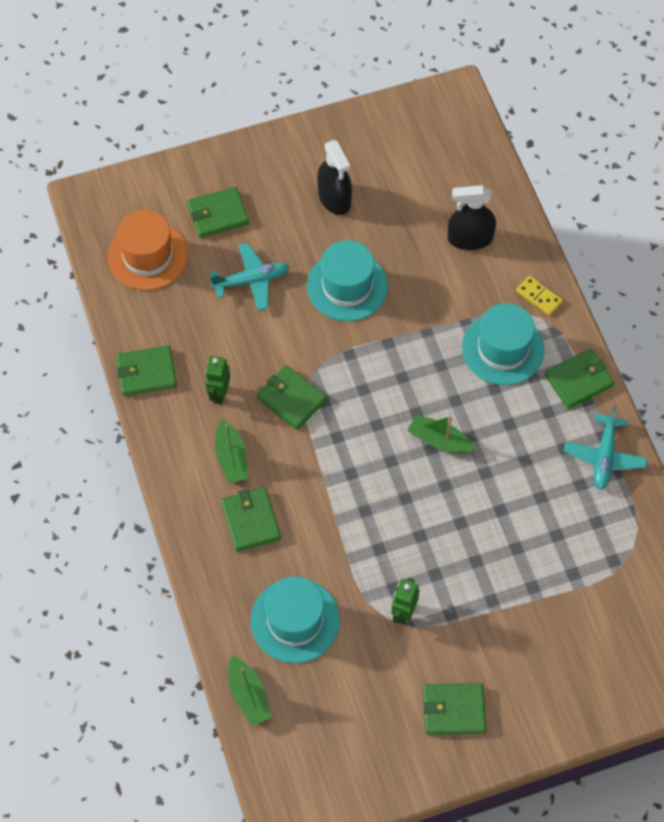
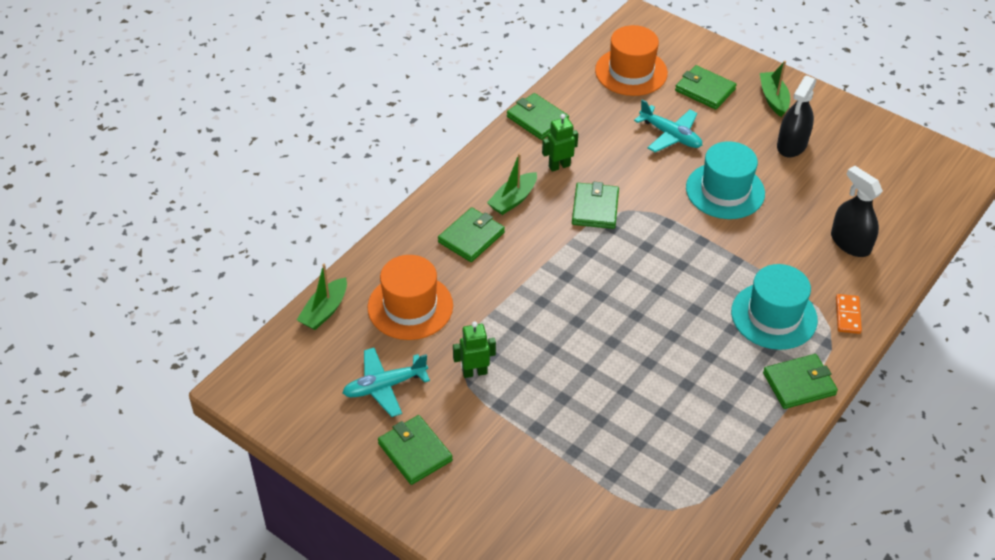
camera: 55 degrees right, 15 degrees down
turquoise hat [250,576,340,663] -> orange hat [367,255,453,340]
green boat [407,414,475,454] -> green boat moved to [760,61,790,117]
yellow domino [516,276,563,316] -> orange domino [836,294,862,334]
green wallet [545,348,615,409] -> green wallet turned 45 degrees counterclockwise [763,354,838,409]
turquoise plane [564,406,648,490] -> turquoise plane moved to [342,348,430,417]

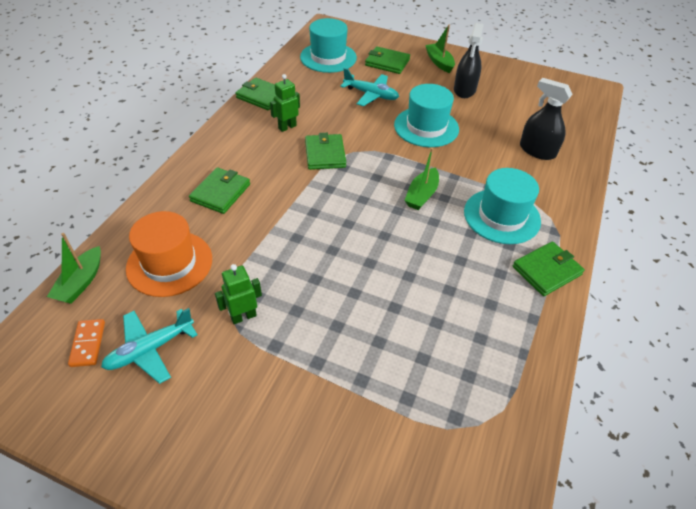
camera: 15 degrees left, 0 degrees up
green wallet [378,415,453,485] -> none
green boat [487,153,537,215] -> green boat moved to [404,148,439,210]
orange hat [595,25,668,96] -> turquoise hat [300,18,357,73]
orange domino [836,294,862,334] -> orange domino moved to [68,319,105,367]

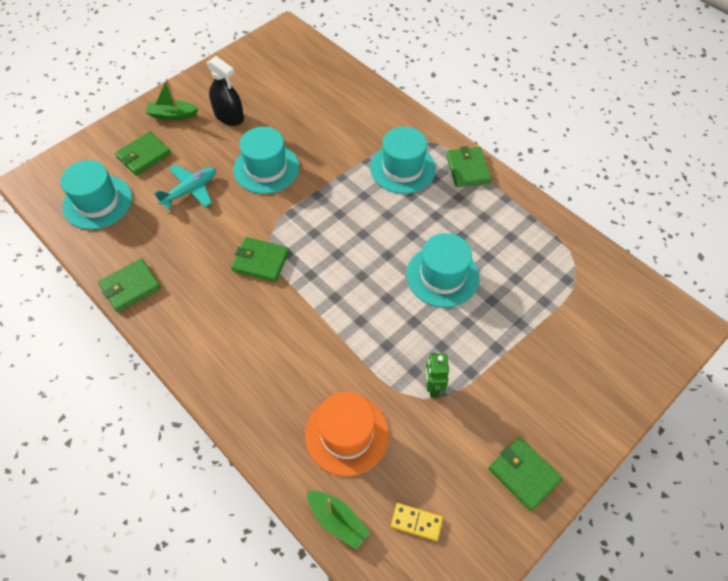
camera: 65 degrees left, 10 degrees up
orange domino [68,319,105,367] -> yellow domino [391,503,443,541]
turquoise plane [101,308,198,384] -> none
green wallet [189,167,250,214] -> green wallet moved to [488,437,563,511]
green robot [270,74,300,132] -> none
green boat [404,148,439,210] -> none
black spray bottle [520,78,573,160] -> none
none -> turquoise hat [406,233,480,308]

